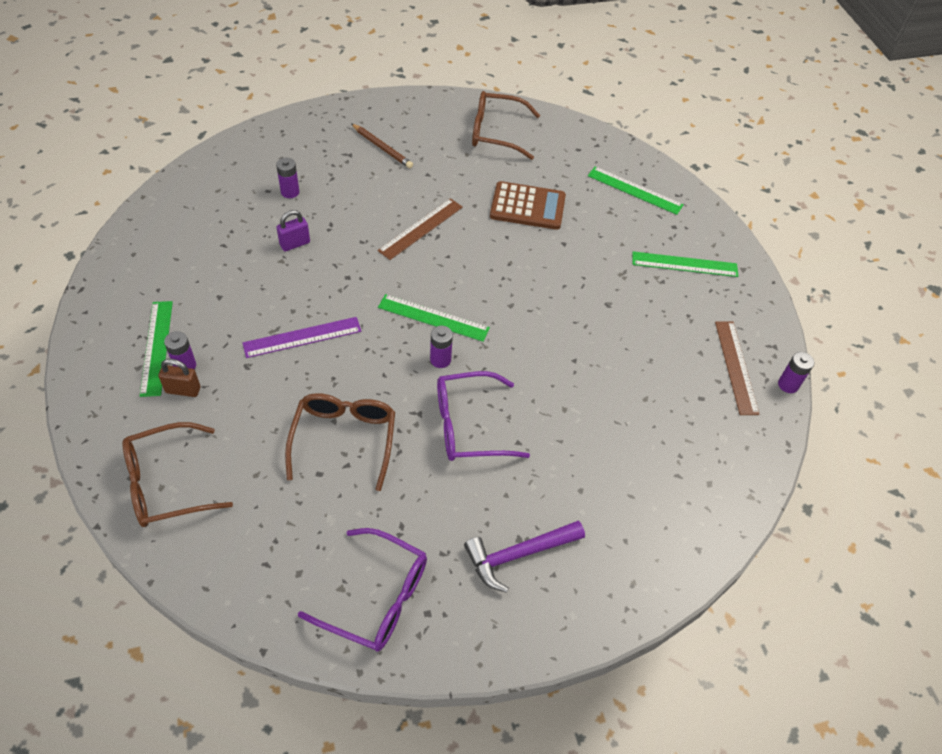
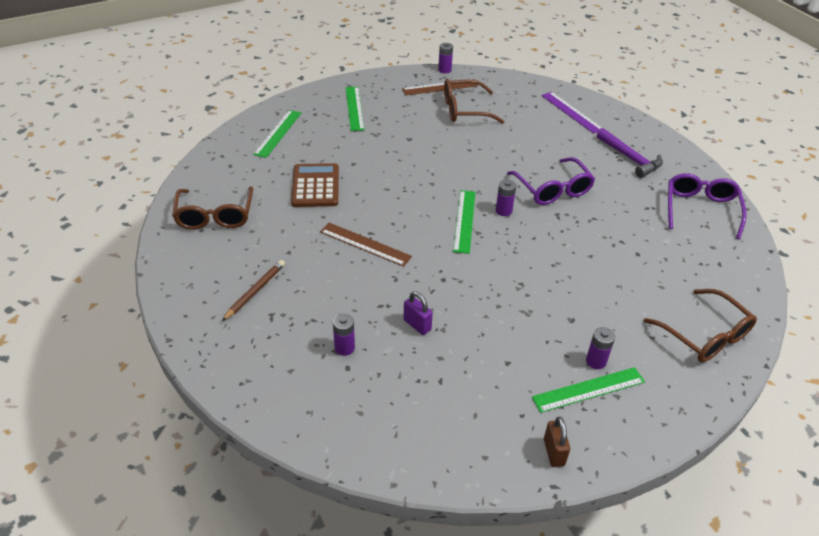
camera: 100 degrees left, 10 degrees down
brown padlock [158,359,200,397] -> brown padlock moved to [544,417,570,467]
purple ruler [243,317,361,358] -> purple ruler moved to [542,92,603,134]
brown glasses [285,393,395,491] -> brown glasses moved to [444,79,505,124]

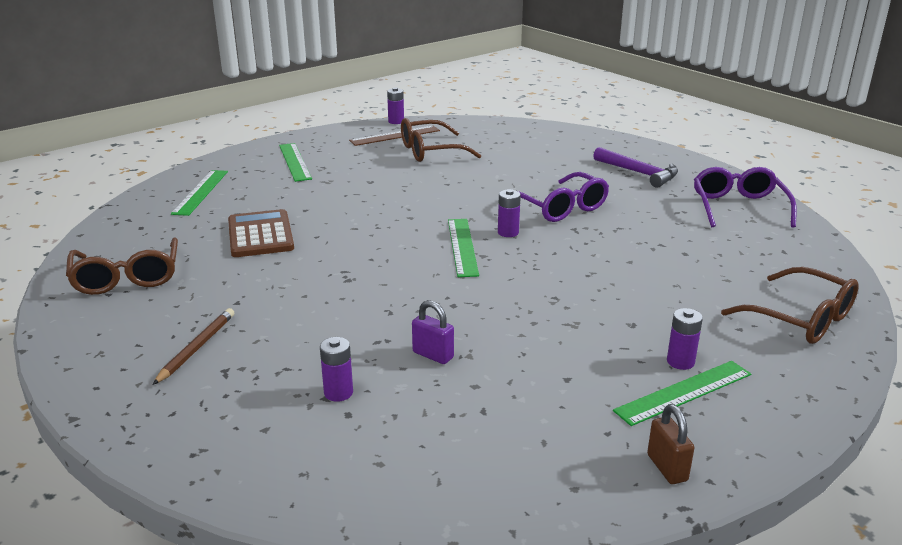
camera: 10 degrees left, 15 degrees down
brown ruler [320,223,412,267] -> none
purple ruler [542,92,603,134] -> none

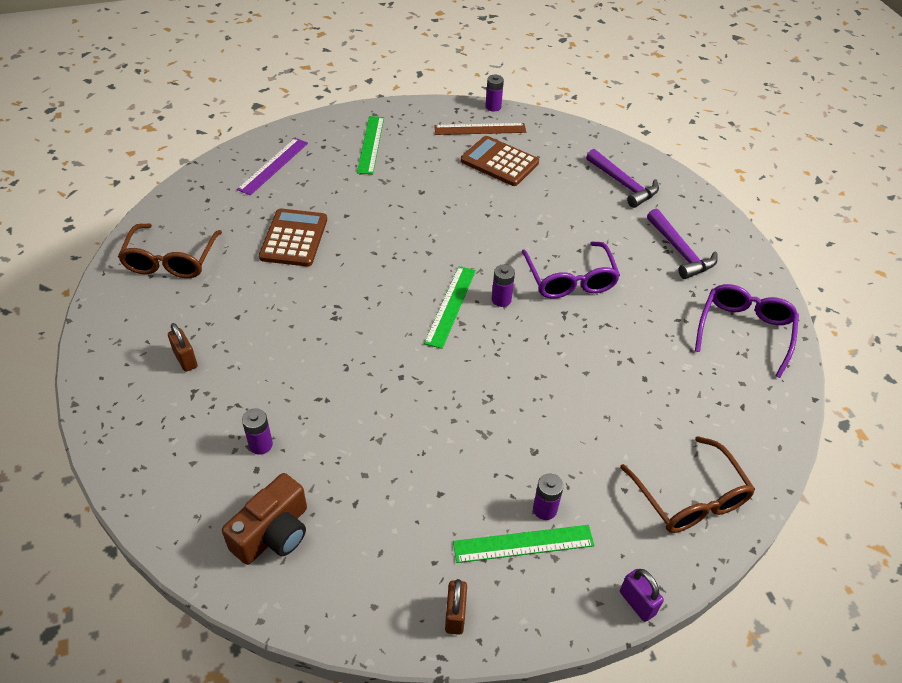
camera: 20 degrees right, 20 degrees up
brown pencil [153,308,235,385] -> brown padlock [168,323,198,372]
green ruler [171,170,228,216] -> purple ruler [237,138,308,195]
brown glasses [401,118,481,162] -> brown calculator [461,136,539,186]
purple padlock [412,300,454,364] -> purple padlock moved to [620,569,664,622]
none -> brown camera [222,473,307,565]
none -> purple hammer [586,149,659,208]

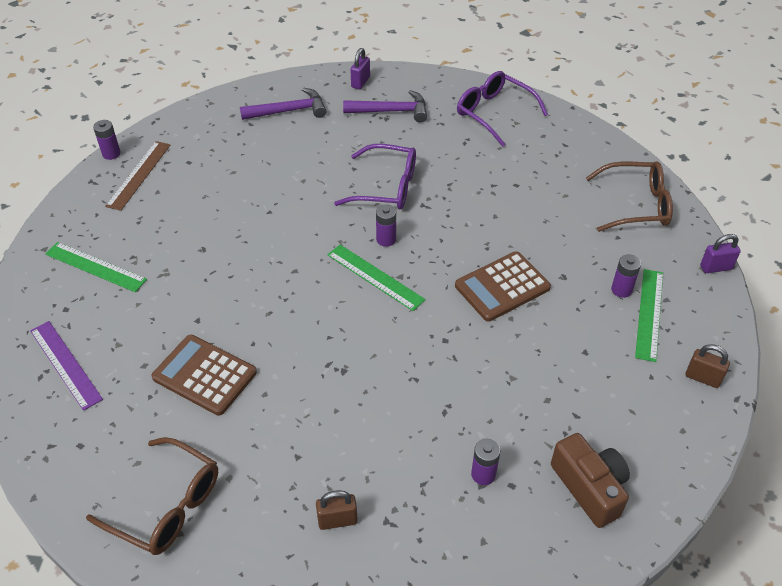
camera: 65 degrees left, 0 degrees up
brown calculator [461,136,539,186] -> brown calculator moved to [455,251,551,322]
none -> purple padlock [350,48,370,89]

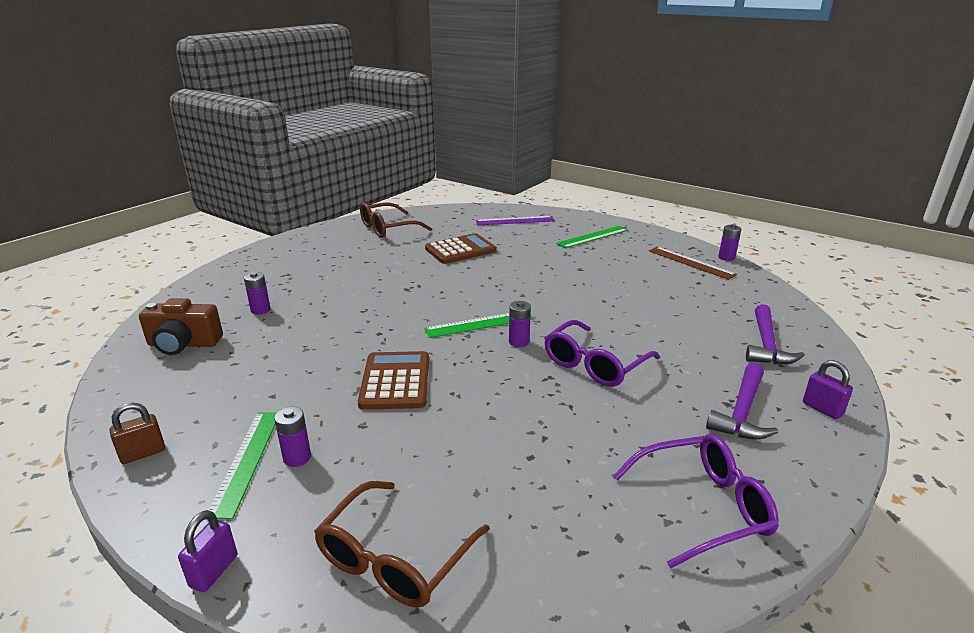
camera: 120 degrees right, 20 degrees down
brown padlock [316,490,358,530] -> none
green ruler [635,269,663,362] -> green ruler turned 45 degrees clockwise [208,412,277,519]

